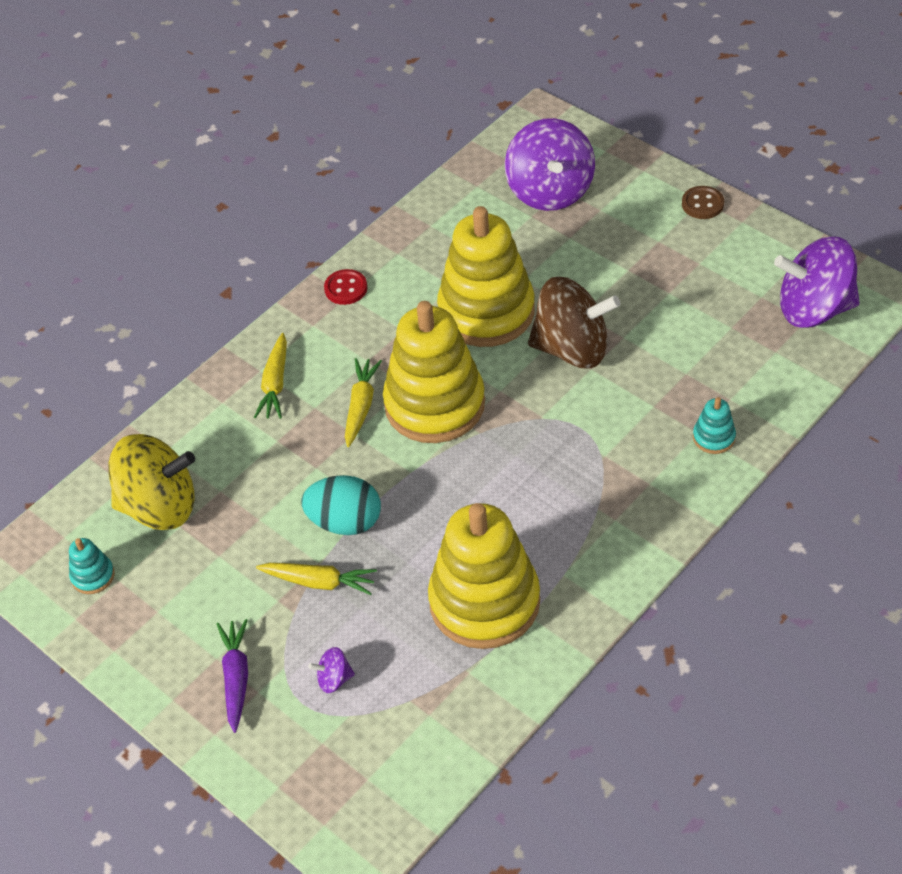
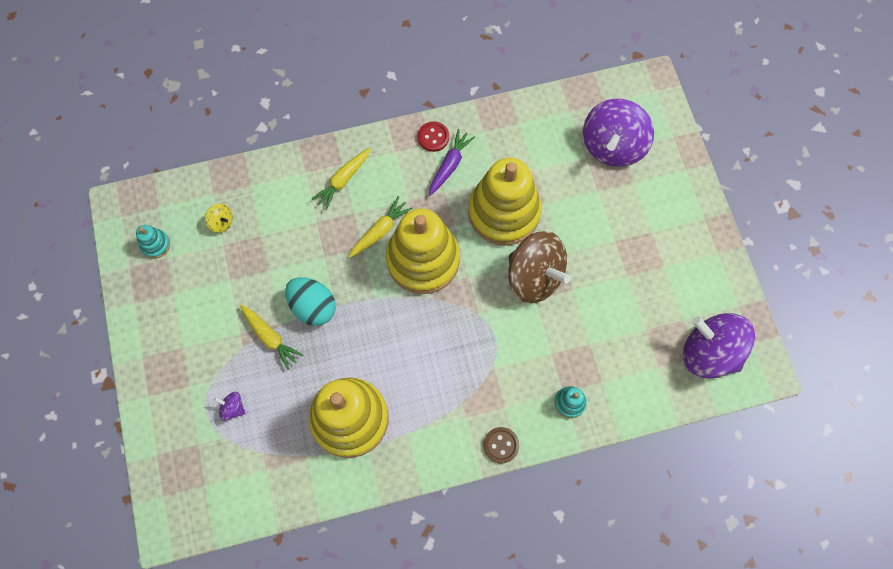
camera: 30 degrees right, 20 degrees up
yellow spinning top [109,434,195,530] -> yellow spinning top [205,204,233,233], size x0.41
purple carrot [217,619,248,733] -> purple carrot moved to [429,129,475,196]
brown button [682,186,724,219] -> brown button moved to [484,427,519,464]

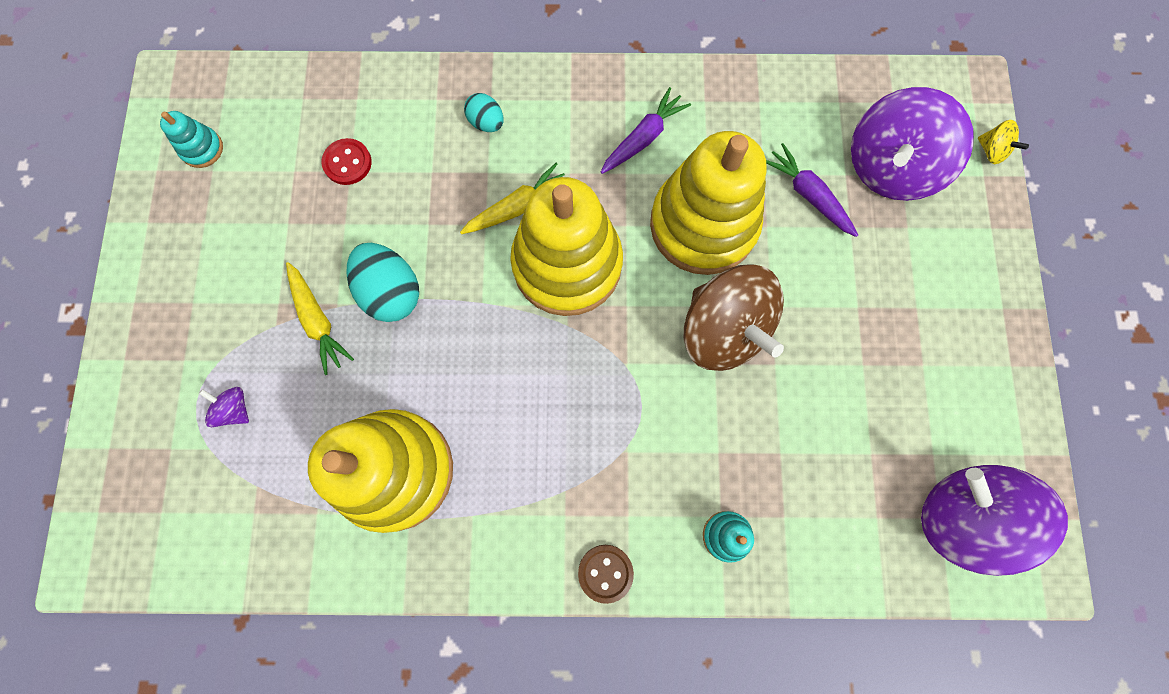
camera: 15 degrees right, 5 degrees up
yellow spinning top [205,204,233,233] -> yellow spinning top moved to [978,120,1029,164]
yellow carrot [311,148,371,210] -> turquoise egg [464,93,503,132]
red button [418,121,449,152] -> red button moved to [322,138,372,185]
none -> purple carrot [766,143,858,237]

